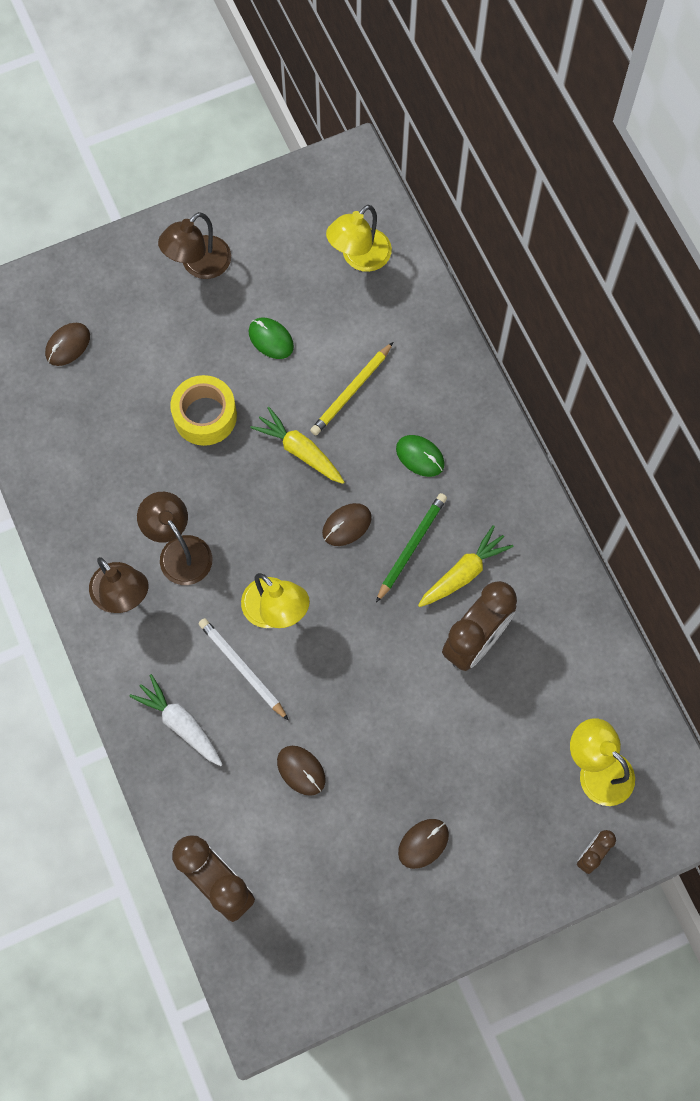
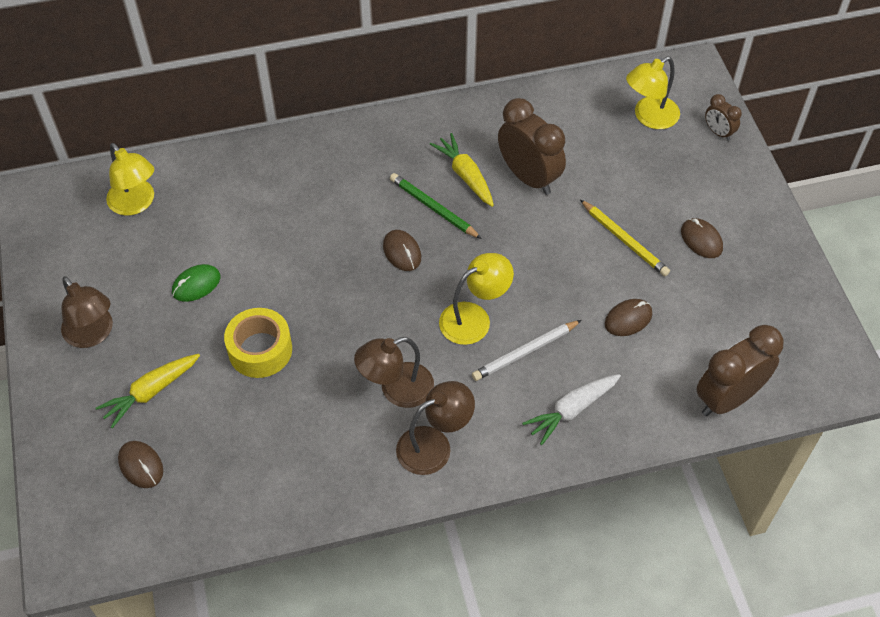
camera: 80 degrees left, 15 degrees down
yellow carrot [250,407,344,484] -> yellow carrot moved to [96,354,200,428]
yellow pencil [310,342,393,436] -> yellow pencil moved to [580,200,670,276]
green mouse [396,435,445,477] -> none

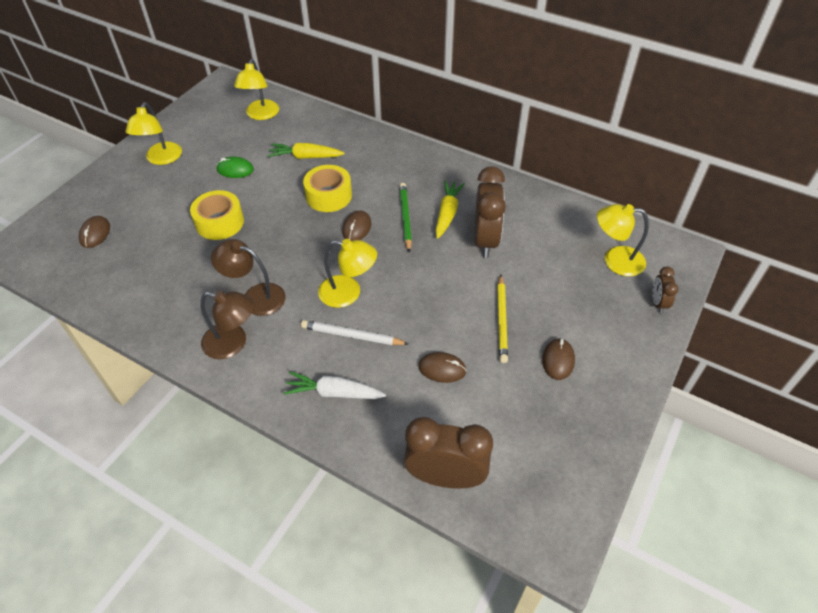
camera: 45 degrees right, 5 degrees down
brown lamp [61,276,113,348] -> yellow lamp [125,102,182,165]
yellow carrot [96,354,200,428] -> yellow carrot moved to [268,143,345,159]
none -> yellow tape [303,165,352,212]

